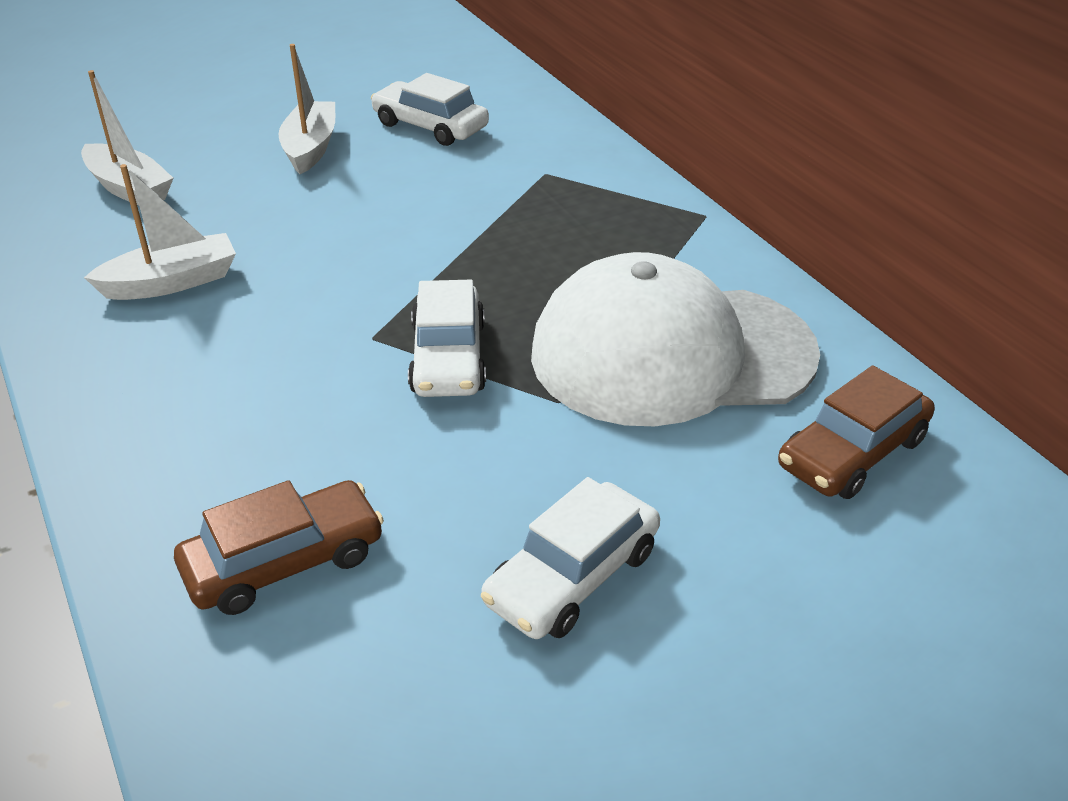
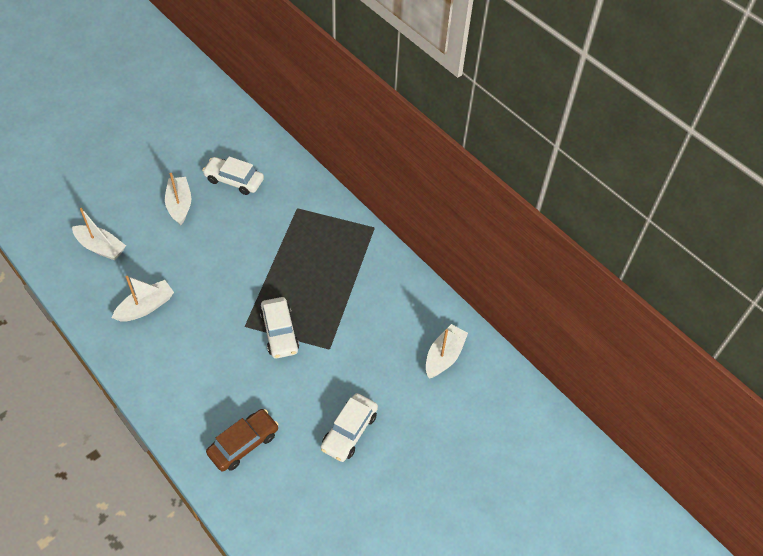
camera: 15 degrees left, 15 degrees up
white cap [531,252,820,426] -> none
brown car [778,365,935,499] -> white boat [426,324,468,378]

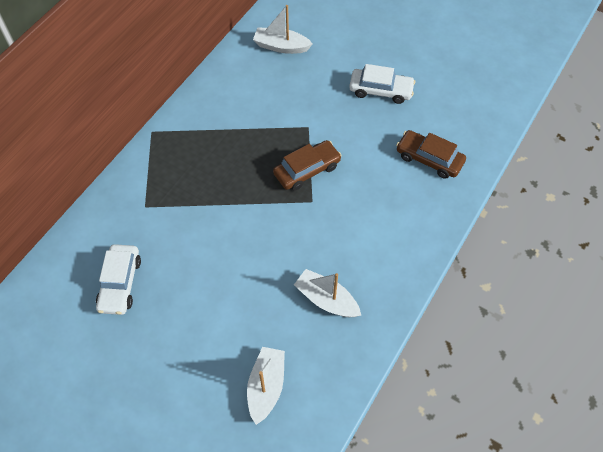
camera: 105 degrees left, 5 degrees up
white boat [165,173,191,225] -> none
white car [260,297,299,359] -> brown car [273,140,342,191]

